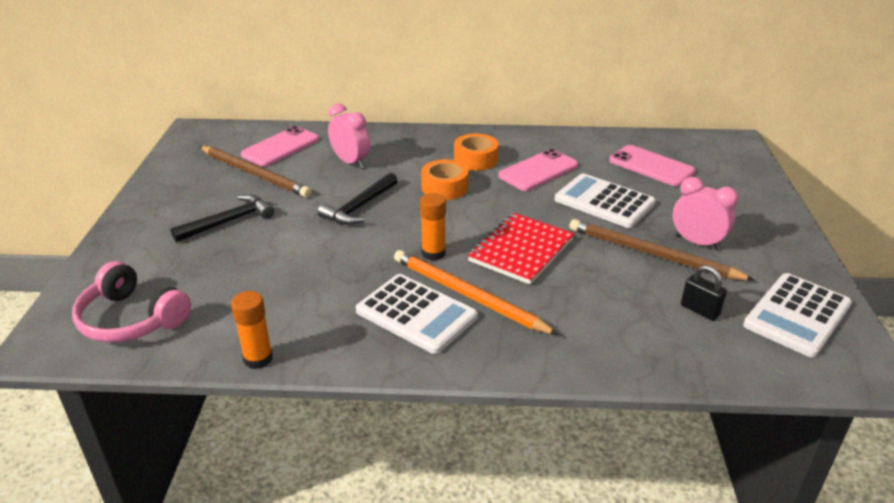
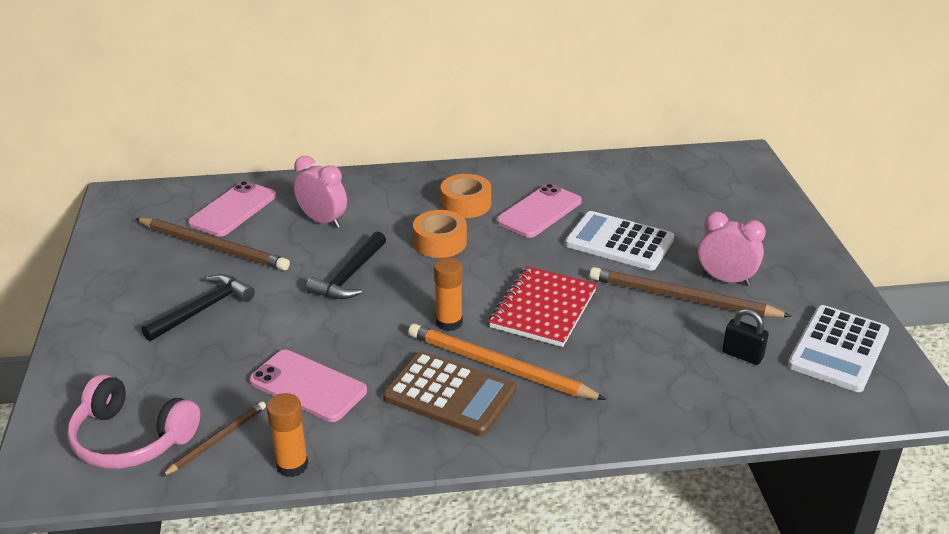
camera: 10 degrees left, 0 degrees up
white calculator [356,274,478,354] -> brown calculator [383,351,516,436]
pink phone [609,145,696,186] -> pink phone moved to [249,350,367,422]
none -> brown pencil [161,401,266,477]

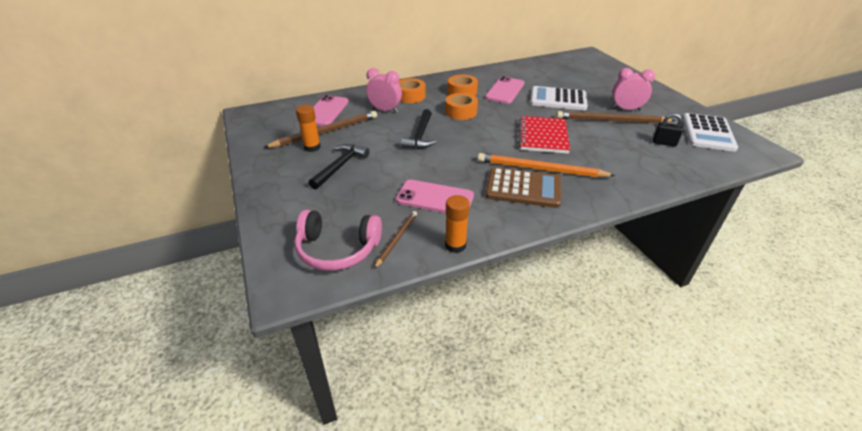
camera: 15 degrees left, 5 degrees up
brown pencil [135,218,290,271] -> brown pencil turned 45 degrees counterclockwise [263,111,377,148]
orange glue stick [434,257,463,331] -> orange glue stick moved to [296,105,321,152]
none -> orange tape [398,78,426,103]

